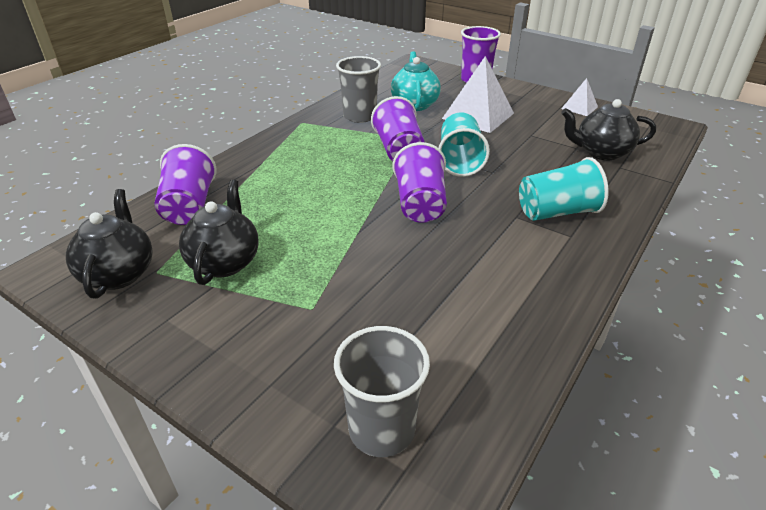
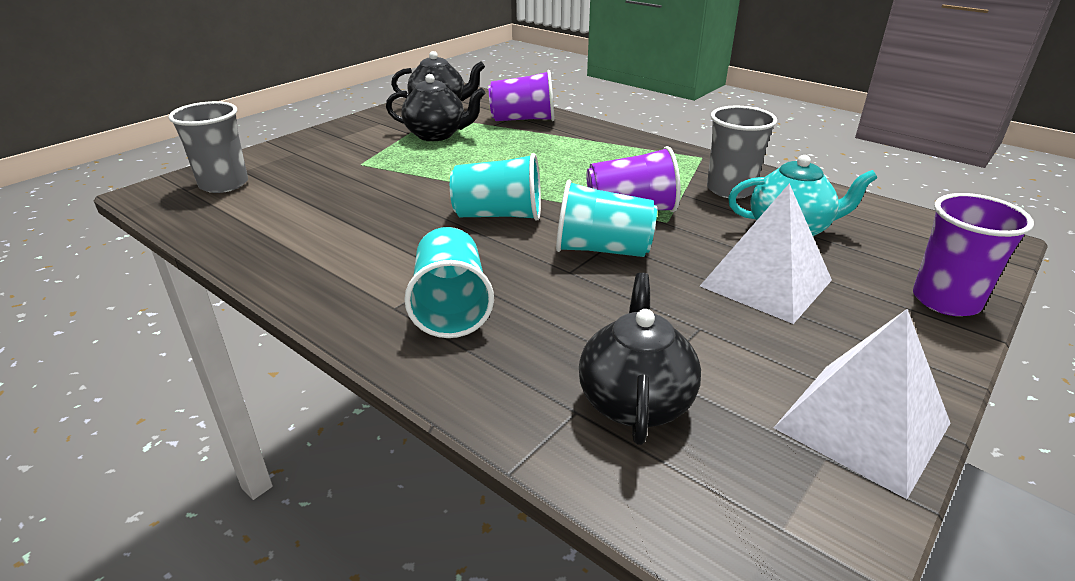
camera: 95 degrees right, 5 degrees down
purple cup [392,142,447,223] -> turquoise cup [450,153,541,221]
white pyramid [561,78,598,116] -> white pyramid [774,309,950,499], size x1.89

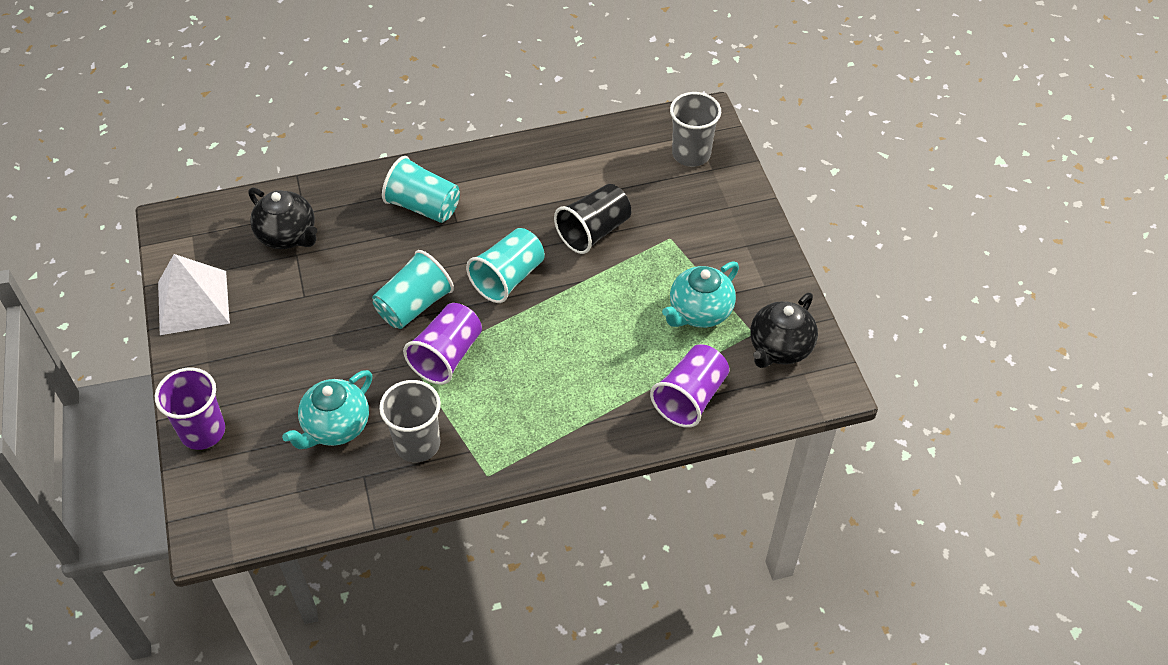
camera: 125 degrees right, 20 degrees up
black teapot [386,74,486,141] -> turquoise teapot [662,261,739,328]
white pyramid [700,183,832,324] -> none
none -> black cup [554,184,631,254]

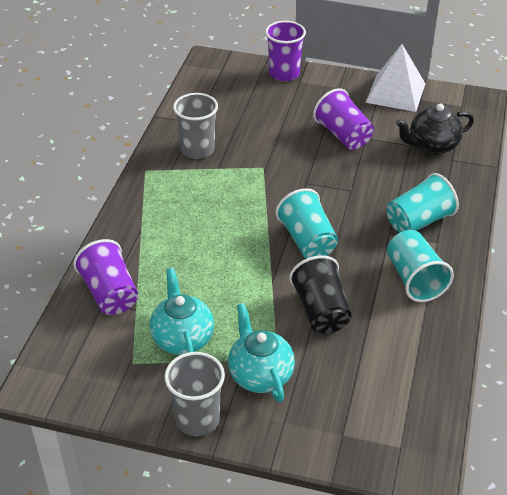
camera: 120 degrees right, 10 degrees down
turquoise teapot [282,370,372,449] -> turquoise teapot moved to [228,303,295,402]
turquoise cup [372,250,454,329] -> turquoise cup moved to [387,230,454,302]
purple cup [403,303,482,385] -> purple cup moved to [313,88,374,150]
grey cup [670,92,721,167] -> grey cup moved to [164,352,225,436]
black teapot [750,293,818,368] -> none

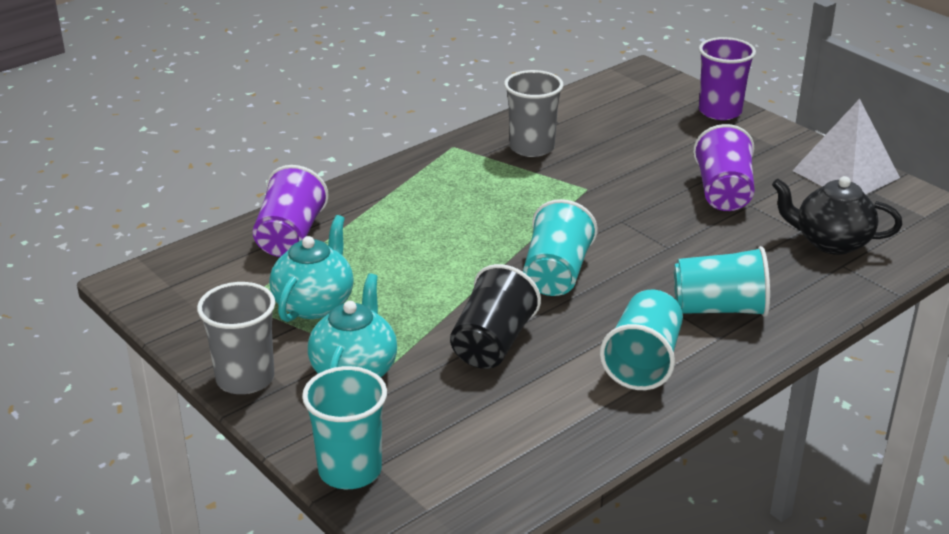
camera: 35 degrees right, 10 degrees down
none -> turquoise cup [302,366,387,489]

